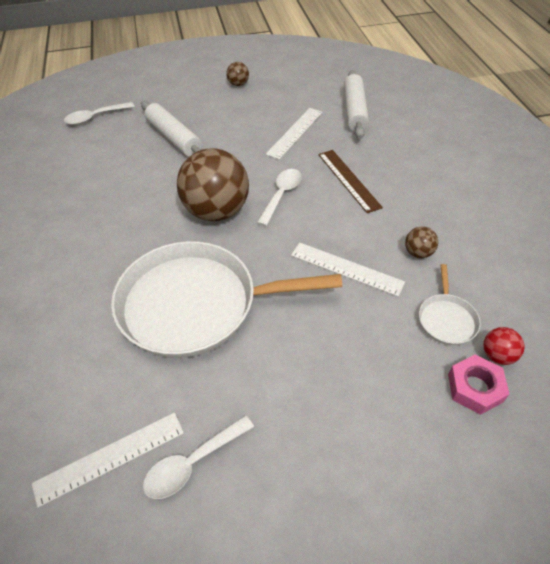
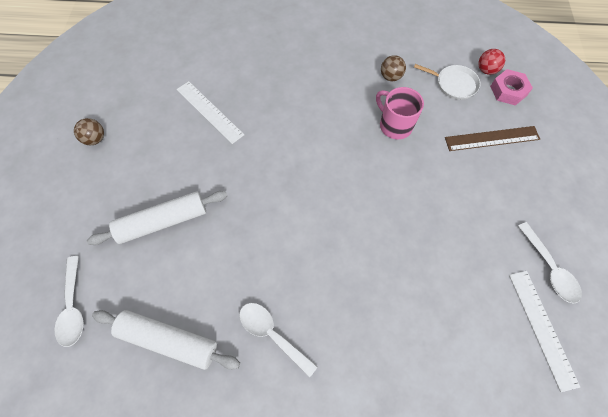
camera: 75 degrees left, 15 degrees up
white pan [111,241,342,358] -> none
brown ball [177,148,249,221] -> none
white spoon [257,169,302,226] -> white spoon moved to [239,303,318,377]
white ruler [291,243,405,297] -> pink mug [376,87,424,139]
brown ruler [318,150,383,213] -> brown ruler moved to [445,126,540,151]
white rolling pin [344,70,369,139] -> white rolling pin moved to [92,310,240,370]

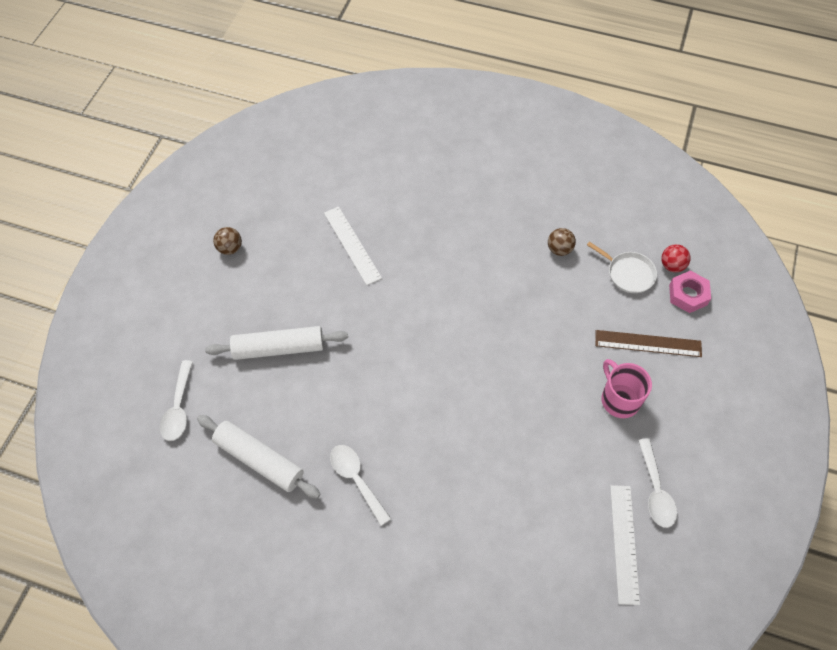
camera: 15 degrees right, 5 degrees down
pink mug [376,87,424,139] -> pink mug moved to [602,359,652,418]

